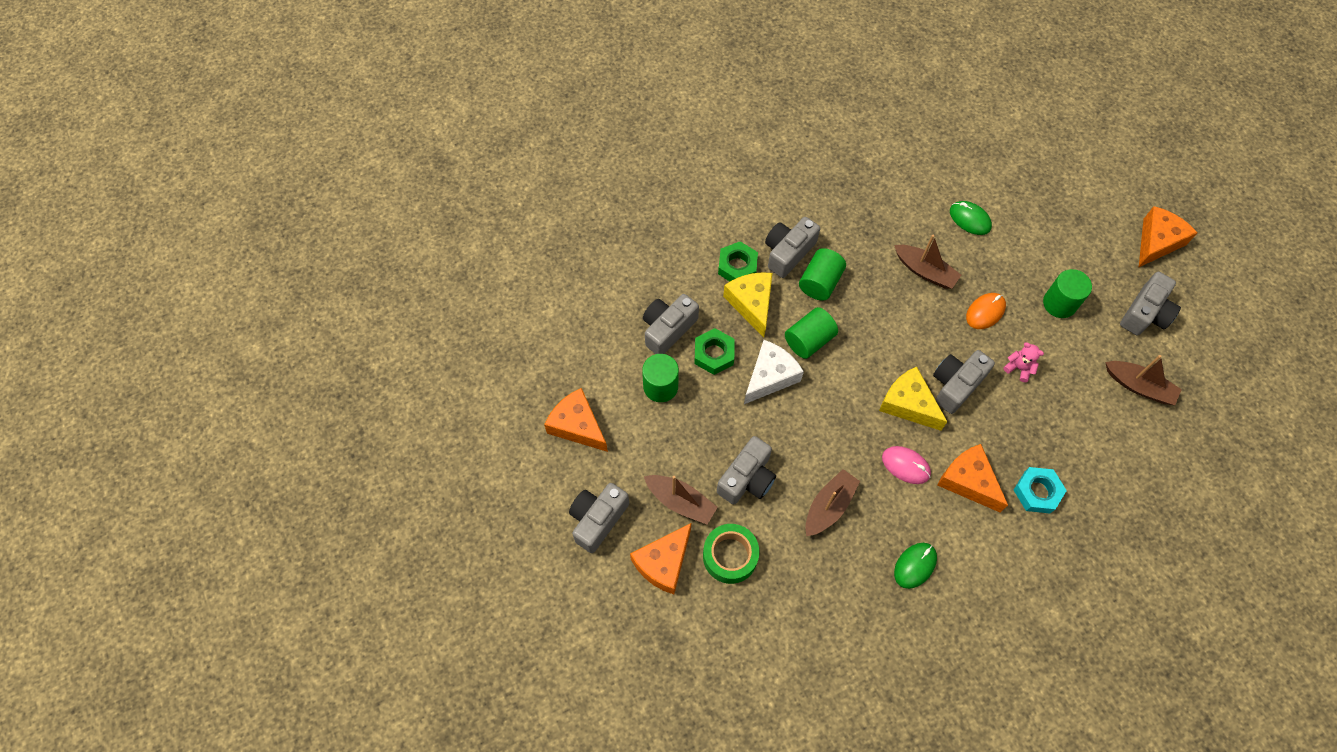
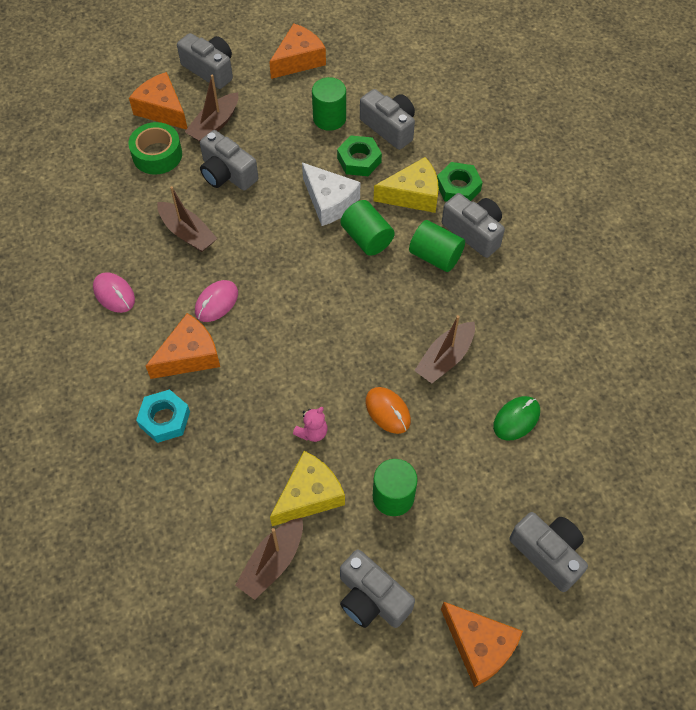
camera: 95 degrees right, 5 degrees down
yellow cheese [879,367,947,431] -> yellow cheese moved to [270,451,345,526]
green mouse [894,543,937,589] -> pink mouse [93,272,135,313]
grey camera [933,350,995,414] -> grey camera moved to [509,512,588,592]

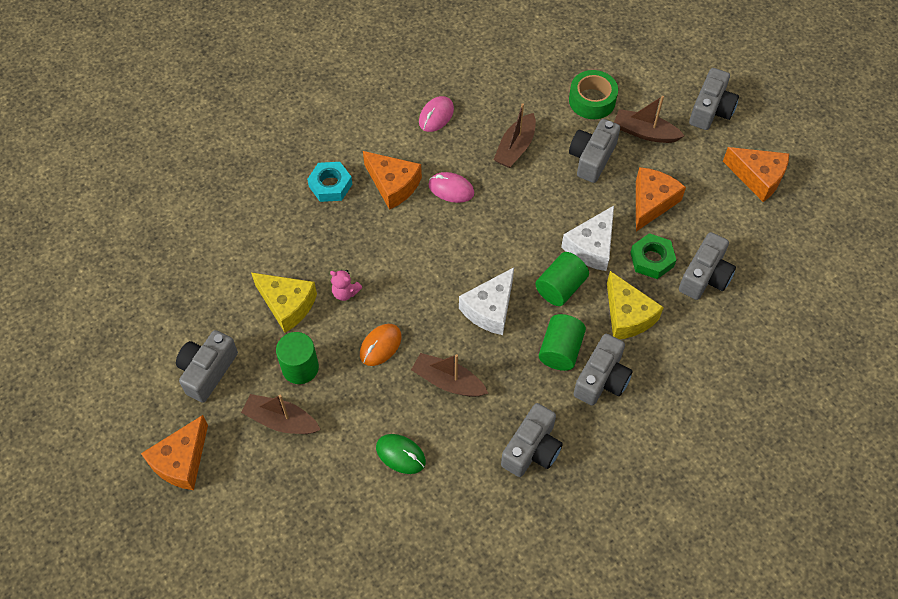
camera: 75 degrees right, 0 degrees up
orange cheese [129,72,187,129] -> orange cheese moved to [636,167,686,231]
brown boat [235,518,303,600] -> brown boat moved to [241,394,321,434]
green cylinder [312,77,346,131] -> none
green nut [437,162,483,202] -> none
grey camera [509,512,588,592] -> grey camera moved to [501,403,563,477]
none -> white cheese [459,267,514,335]

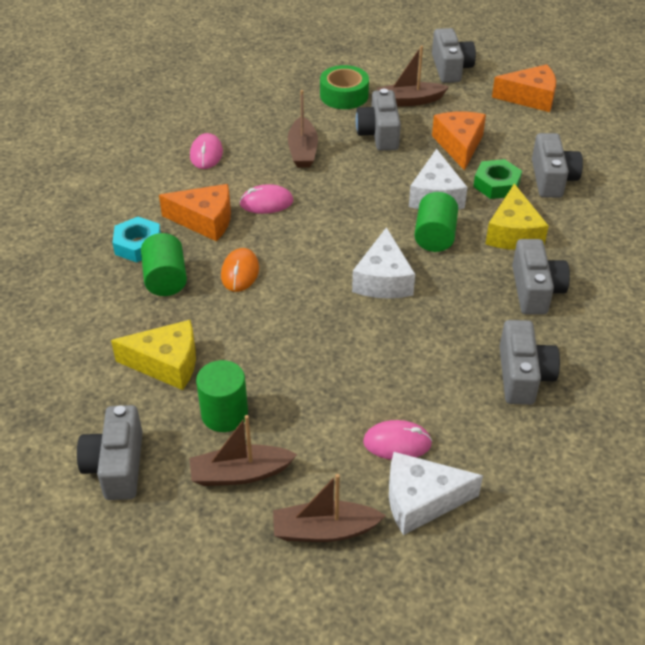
camera: 30 degrees left, 15 degrees down
orange cheese [141,415,208,490] -> none
pink teddy bear [330,270,362,301] -> none
orange mouse [360,324,402,366] -> orange mouse moved to [221,248,259,292]
green mouse [376,434,426,474] -> pink mouse [363,420,432,460]
brown boat [411,353,488,397] -> brown boat moved to [273,474,386,542]
green cylinder [539,314,586,371] -> green cylinder moved to [141,233,187,296]
yellow cheese [607,271,664,339] -> yellow cheese turned 60 degrees clockwise [486,184,549,250]
none -> white cheese [389,452,483,535]

